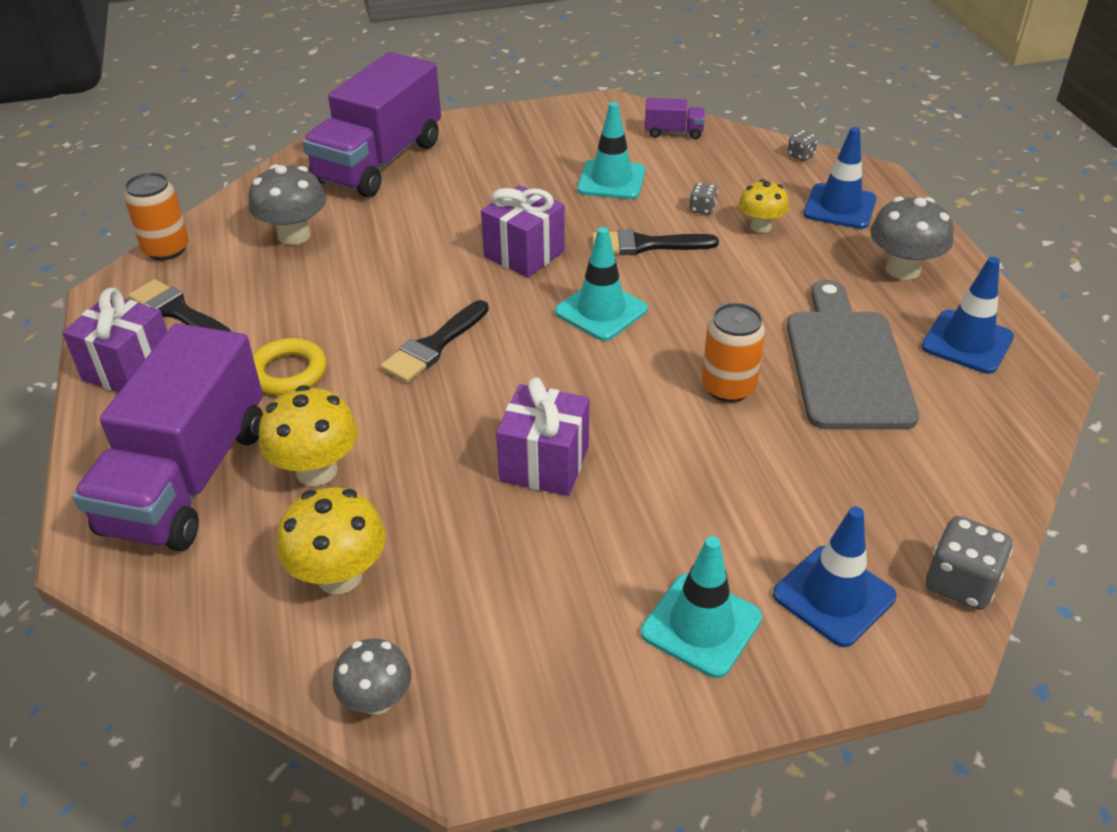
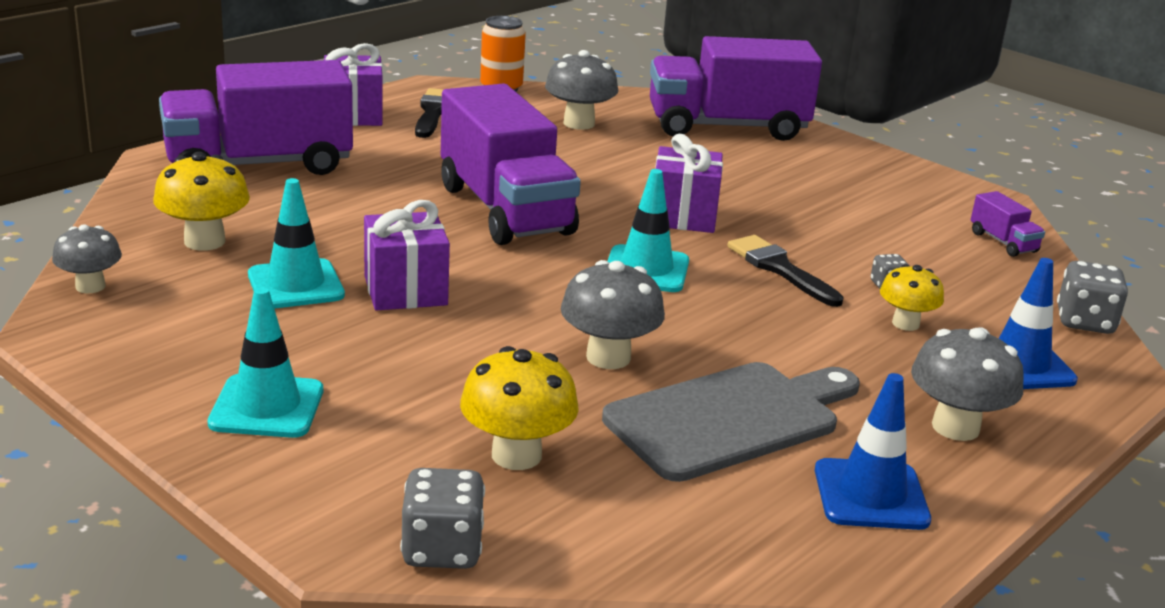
camera: 55 degrees right, 15 degrees down
yellow ring [253,338,327,395] -> none
yellow mushroom [259,385,358,486] -> yellow mushroom moved to [460,346,579,470]
black brush [380,300,489,383] -> purple truck [441,84,581,245]
turquoise traffic cone [577,102,645,199] -> turquoise traffic cone moved to [248,178,345,309]
orange can [702,303,765,402] -> grey mushroom [561,260,665,369]
blue traffic cone [773,507,896,647] -> none
grey dice [787,130,818,161] -> grey dice [1057,261,1128,334], size x1.83

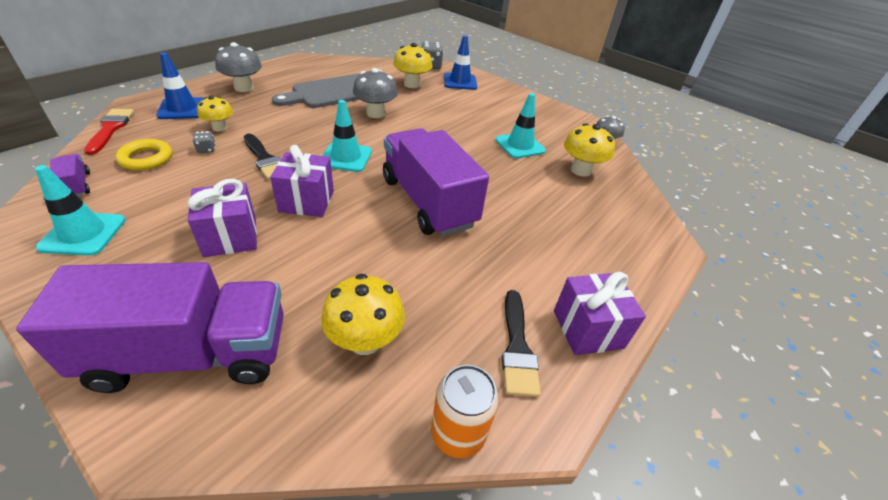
camera: 175 degrees right, 15 degrees up
purple truck [159,60,353,175] -> none
turquoise traffic cone [208,287,323,438] -> turquoise traffic cone moved to [35,165,126,256]
purple gift [364,200,450,311] -> purple gift moved to [188,179,257,257]
grey mushroom [545,50,618,130] -> yellow mushroom [321,274,405,355]
blue traffic cone [815,373,931,530] -> blue traffic cone moved to [444,35,477,90]
grey dice [1057,261,1128,334] -> red brush [84,109,134,155]
none -> yellow ring [115,139,172,170]

